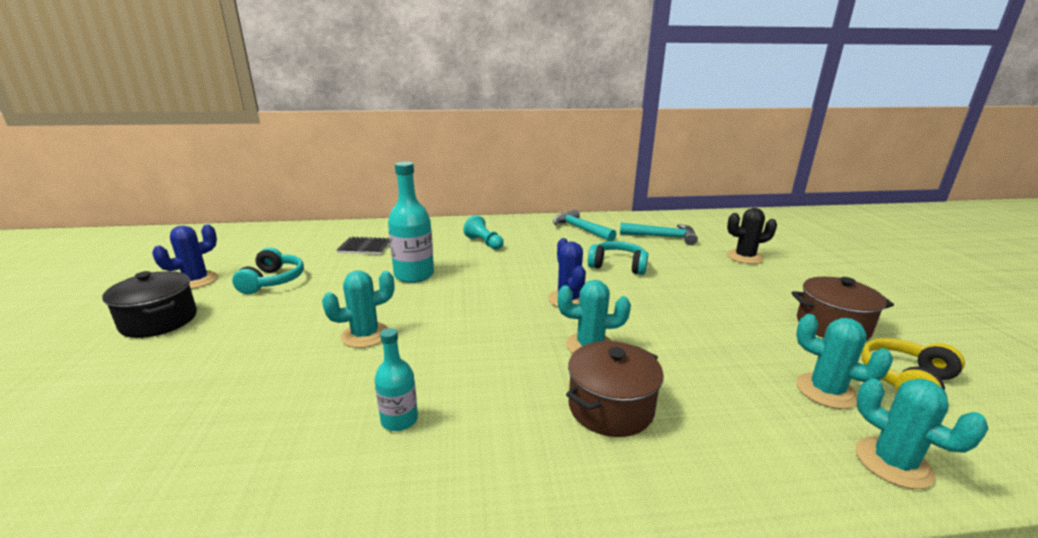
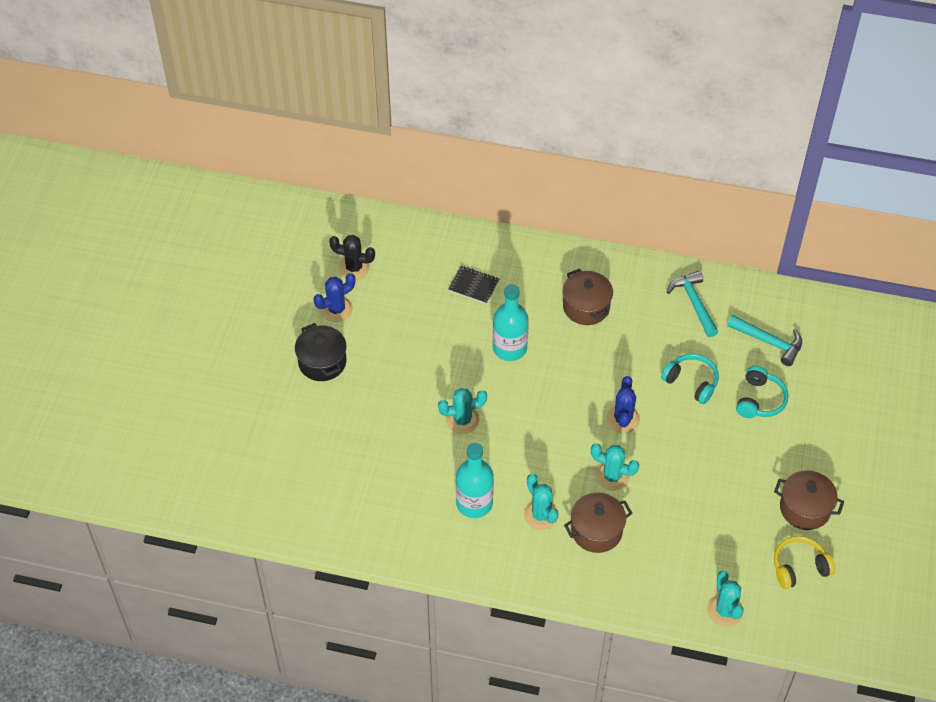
camera: 20 degrees right, 30 degrees up
turquoise headphones [232,247,304,294] -> turquoise headphones moved to [736,366,788,418]
turquoise bottle [375,328,418,431] -> turquoise bottle [456,443,494,518], size x1.74
turquoise pawn [463,215,504,250] -> brown pot [563,269,613,325]
black cactus [727,208,777,264] -> black cactus moved to [329,235,375,280]
turquoise cactus [796,314,893,409] -> turquoise cactus moved to [524,474,559,530]

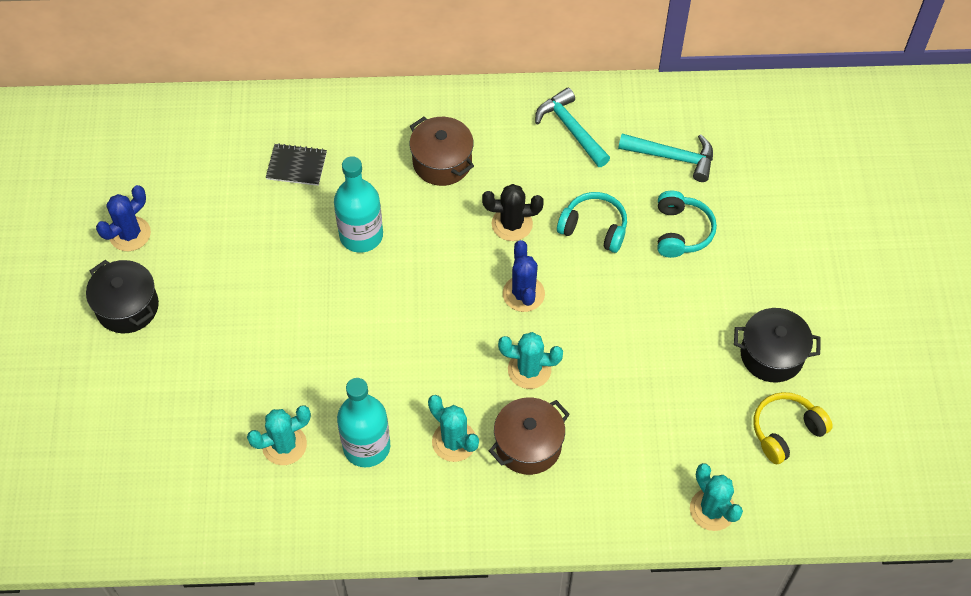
camera: 15 degrees left, 5 degrees up
black cactus [329,235,375,280] -> black cactus moved to [482,184,544,241]
turquoise cactus [438,388,487,434] -> turquoise cactus moved to [247,405,311,465]
brown pot [774,470,844,530] -> black pot [734,308,821,382]

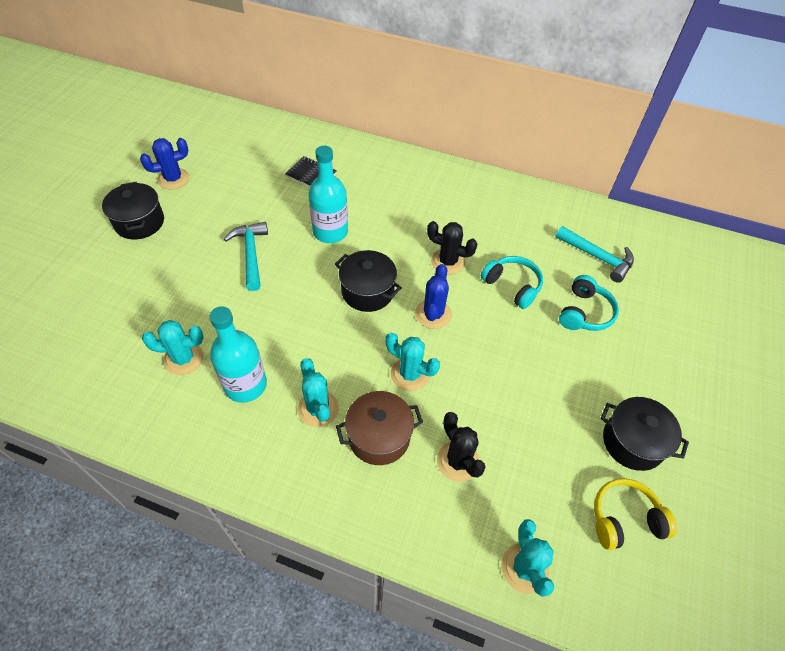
camera: 20 degrees right, 5 degrees down
brown pot [410,117,474,186] -> none
turquoise hammer [535,88,610,167] -> turquoise hammer moved to [224,222,268,291]
none -> black pot [335,250,402,312]
none -> black cactus [437,412,486,482]

